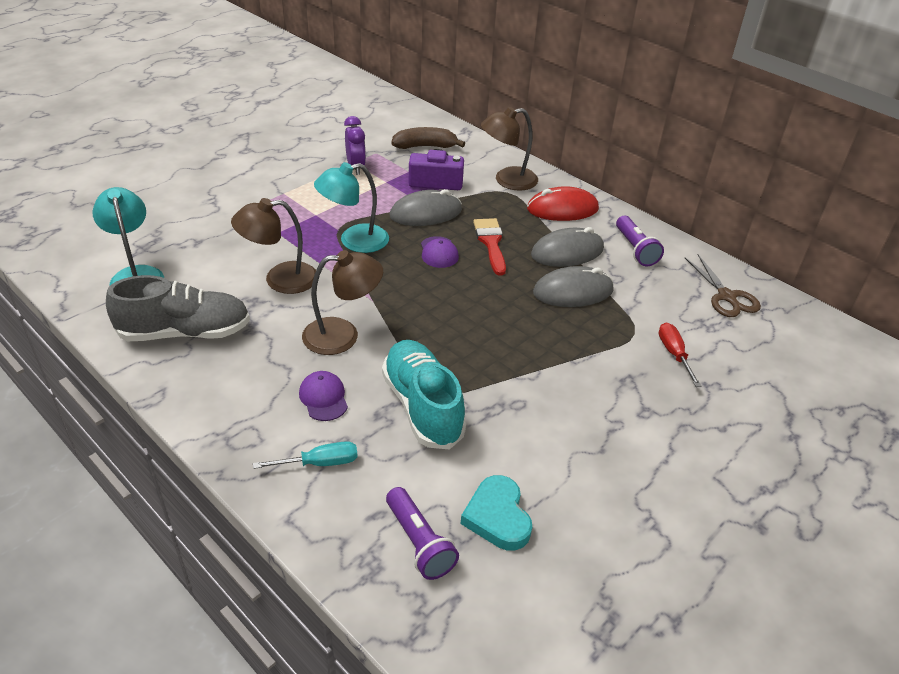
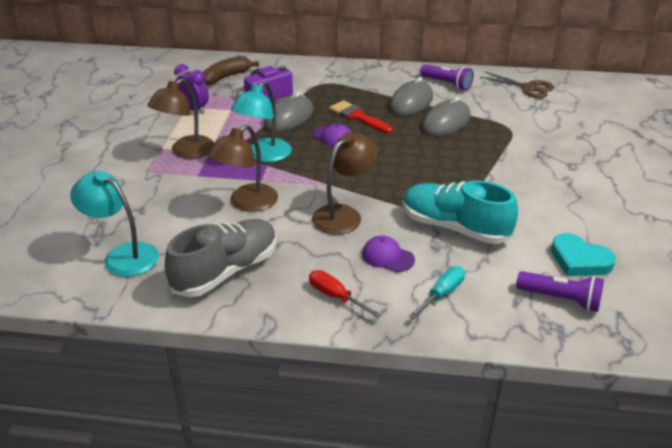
camera: 35 degrees left, 5 degrees down
brown lamp [481,107,538,191] -> brown lamp moved to [147,78,214,159]
red mouse [527,186,599,221] -> none
red screwdriver [659,323,701,387] -> red screwdriver moved to [309,270,381,318]

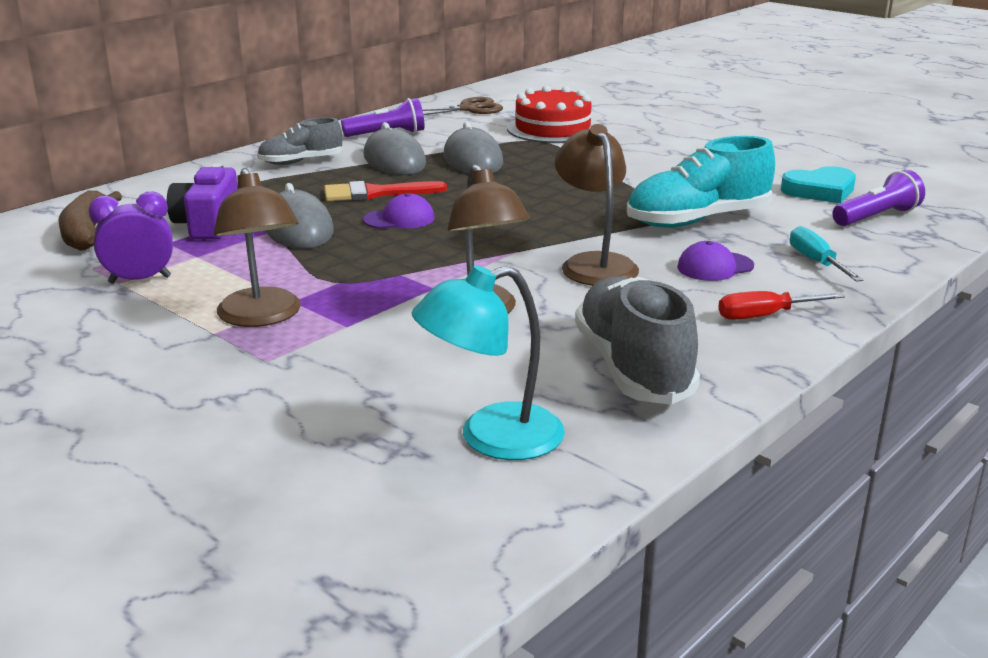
camera: 55 degrees left, 10 degrees down
turquoise lamp [231,81,292,162] -> none
none -> grey shoe [257,117,343,165]
none -> red cake [507,86,596,143]

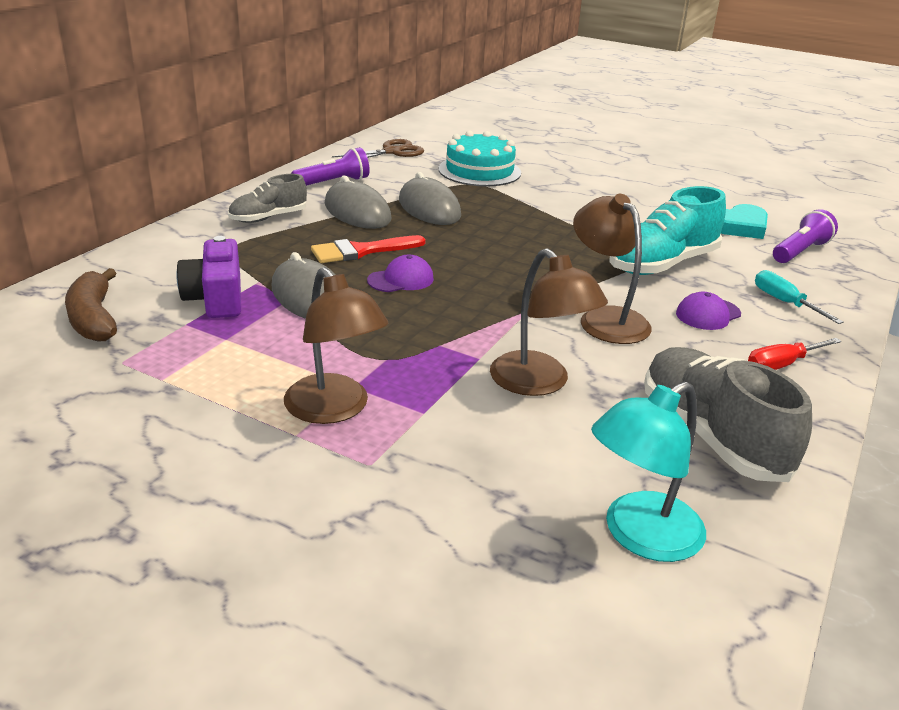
camera: 15 degrees left, 5 degrees up
purple clock [88,192,173,284] -> none
red cake [507,86,596,143] -> turquoise cake [439,131,521,187]

